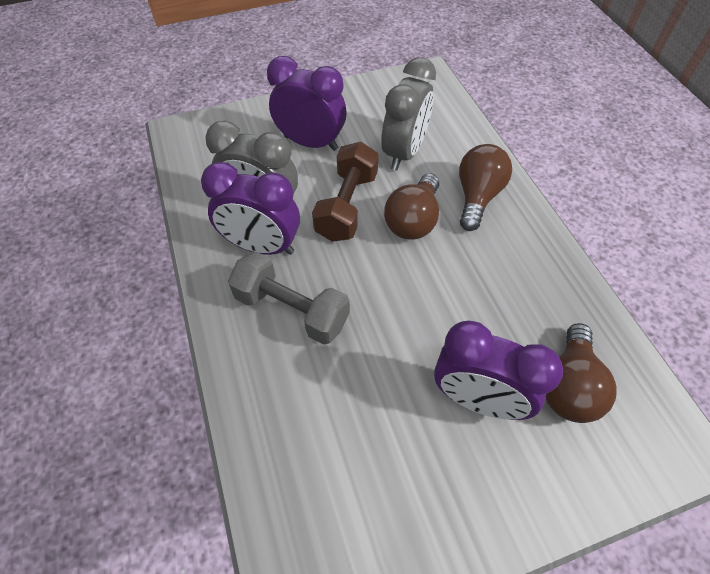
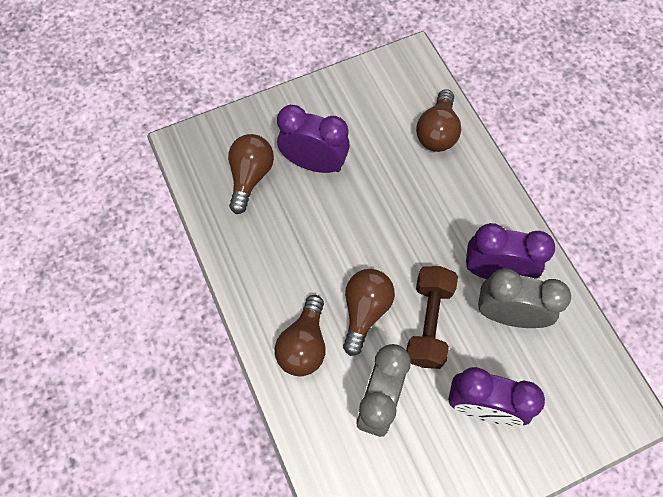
camera: 175 degrees right, 10 degrees up
grey dumbbell [228,251,350,345] -> none
none -> brown light bulb [416,89,461,152]

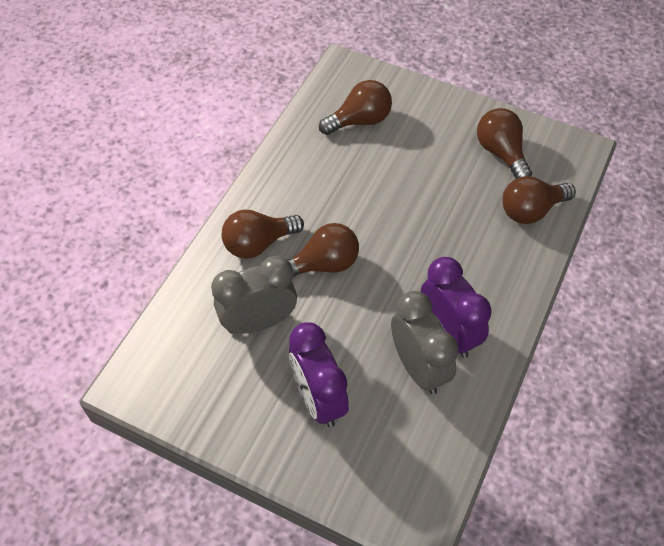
camera: 50 degrees right, 10 degrees down
purple clock [277,105,350,173] -> none
brown dumbbell [406,266,458,369] -> none
none -> brown light bulb [477,108,532,179]

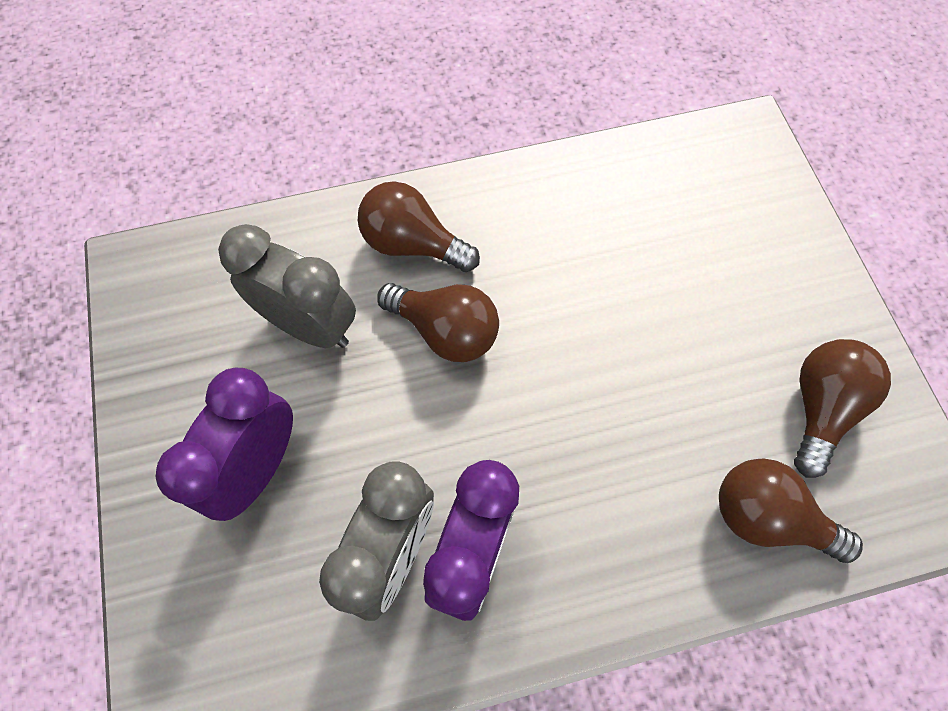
camera: 50 degrees right, 10 degrees up
brown light bulb [319,80,392,135] -> none

